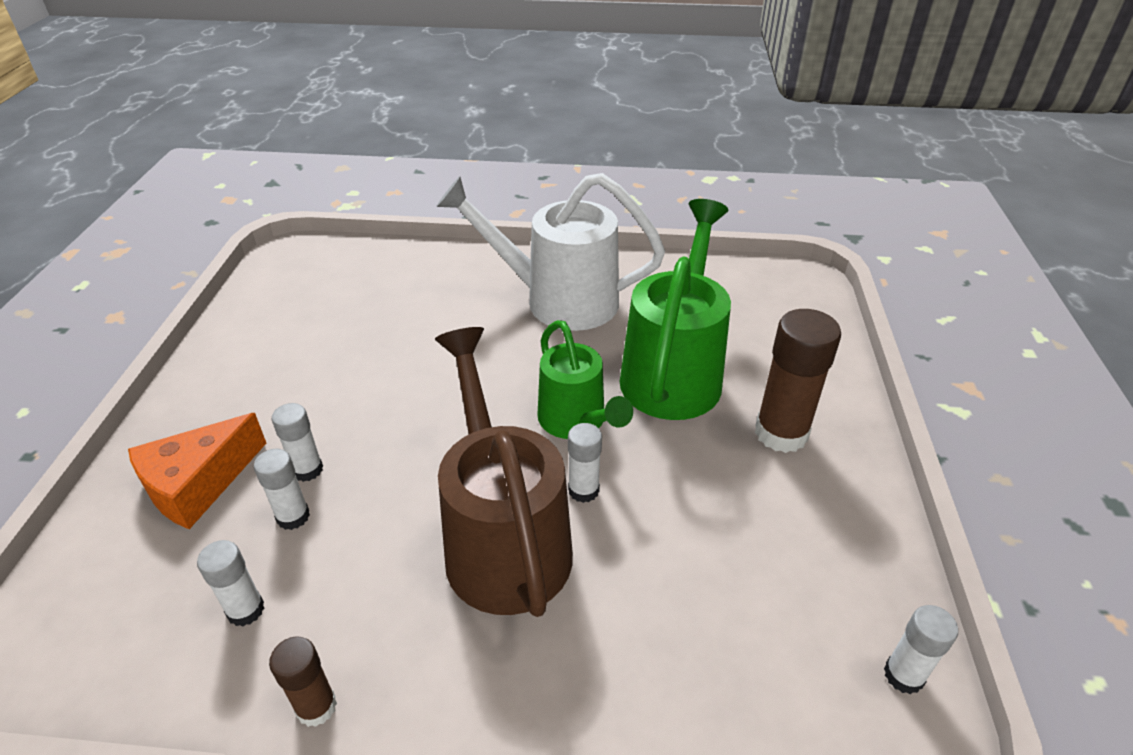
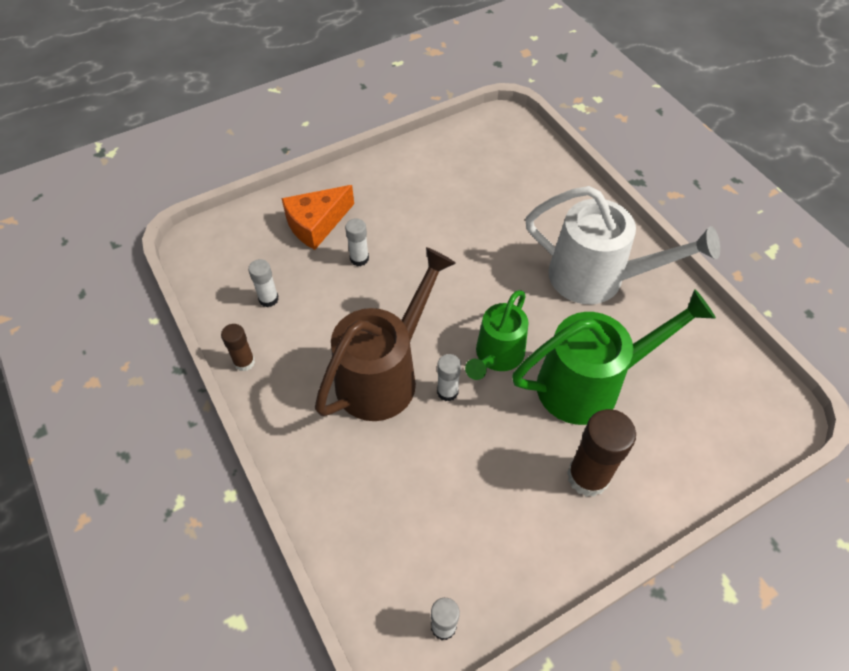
camera: 55 degrees right, 15 degrees up
orange cheese [128,413,266,529] -> orange cheese turned 45 degrees counterclockwise [281,185,354,250]
white glue stick [254,449,310,530] -> none
white watering can [436,173,665,331] -> white watering can turned 135 degrees clockwise [525,186,720,304]

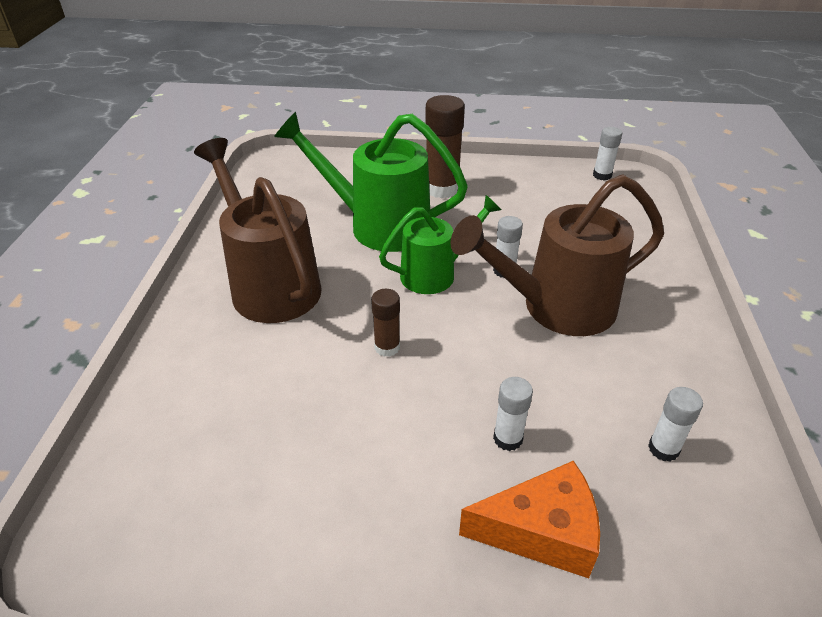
camera: 145 degrees left, 15 degrees down
brown glue stick [221,324,255,372] -> brown glue stick moved to [371,289,400,357]
white watering can [525,186,720,304] -> brown watering can [194,138,322,323]

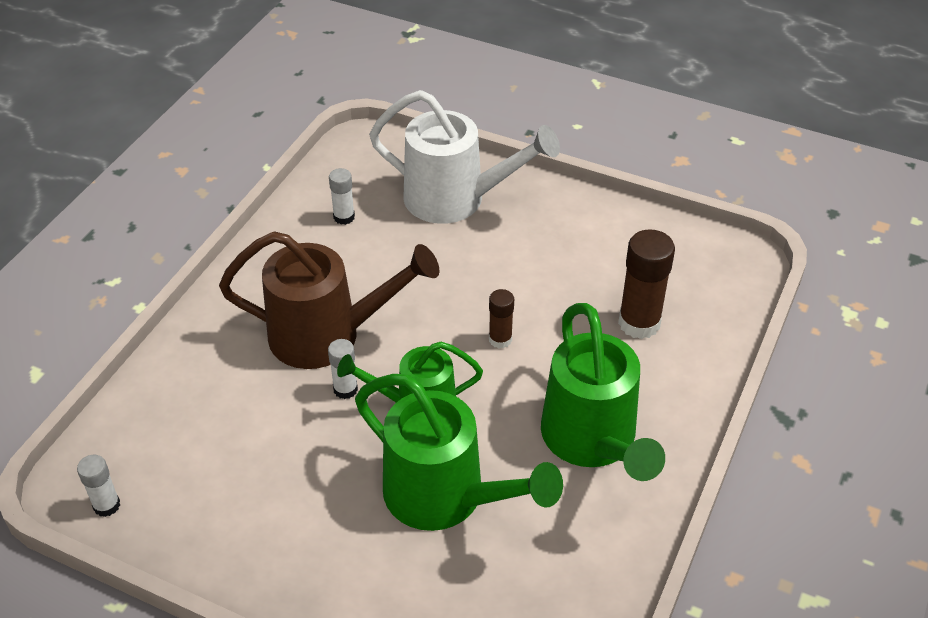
camera: 160 degrees left, 5 degrees up
brown watering can [194,138,322,323] -> green watering can [541,303,665,481]
brown glue stick [425,95,465,198] -> brown glue stick moved to [618,229,675,339]
orange cheese [459,460,600,578] -> white watering can [369,90,560,224]
white glue stick [493,377,533,451] -> none

